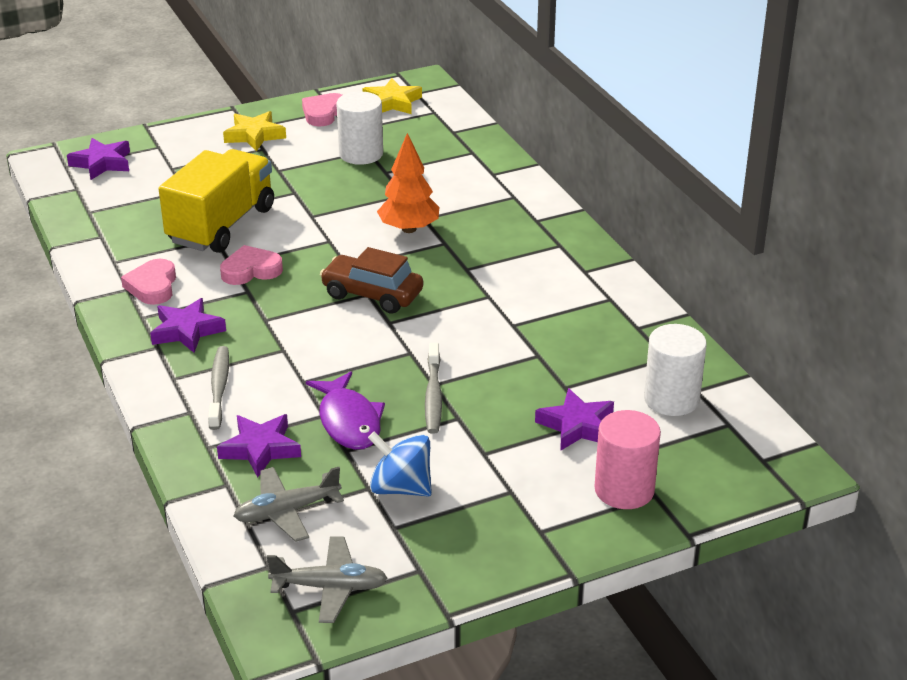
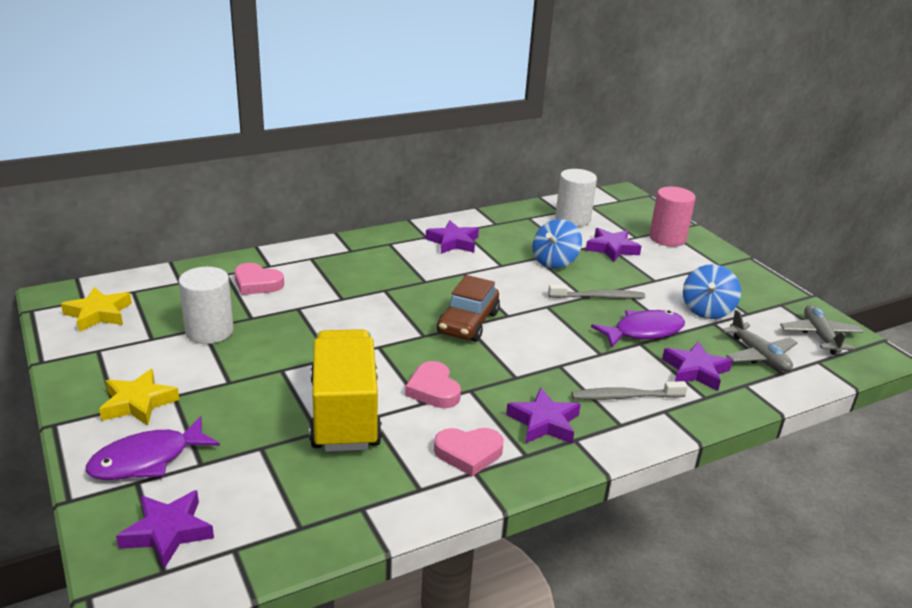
camera: 95 degrees left, 5 degrees down
yellow truck [159,149,274,253] -> yellow truck turned 60 degrees clockwise [309,329,382,452]
pink heart [302,93,342,126] -> pink heart moved to [234,263,284,295]
orange tree [377,133,439,233] -> none
none -> purple fish [86,416,220,480]
none -> purple star [426,220,479,254]
none -> blue spinning top [532,219,582,269]

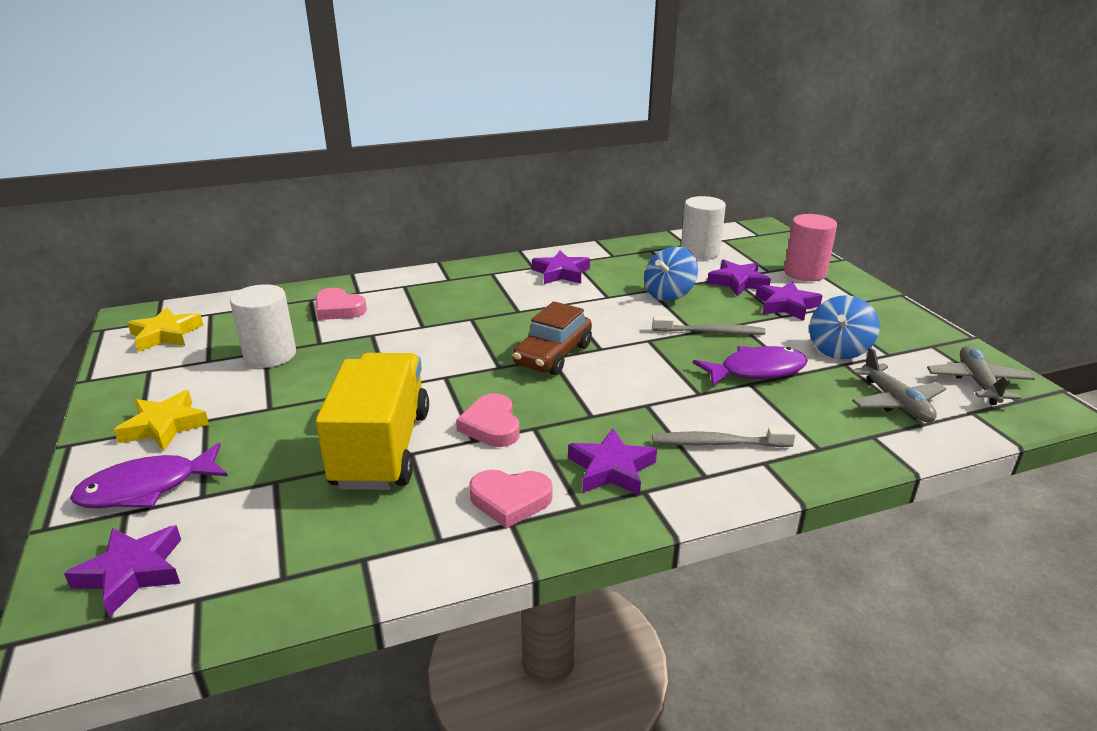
camera: 10 degrees right, 0 degrees up
purple star [662,341,733,391] -> purple star moved to [756,281,823,321]

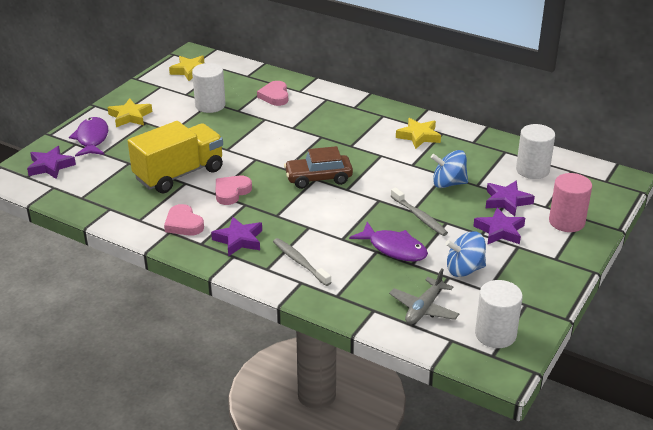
camera: 50 degrees right, 5 degrees up
purple fish [70,443,228,508] -> purple fish turned 60 degrees clockwise [69,117,108,157]
purple star [532,250,590,284] -> yellow star [396,118,441,149]
grey plane [927,346,1035,405] -> white cylinder [475,280,523,348]

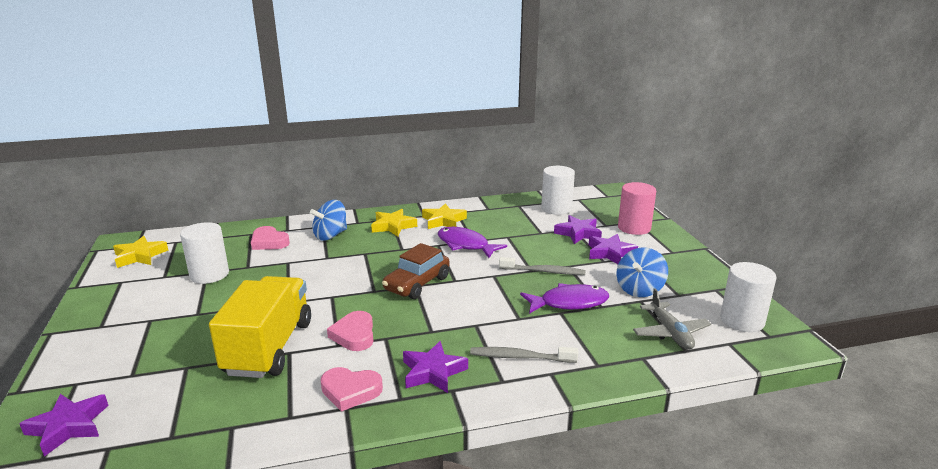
camera: 45 degrees left, 10 degrees down
purple fish [69,117,108,157] -> purple fish moved to [438,227,507,258]
yellow star [108,98,152,127] -> yellow star moved to [371,209,417,236]
blue spinning top [431,150,468,188] -> blue spinning top moved to [310,200,347,241]

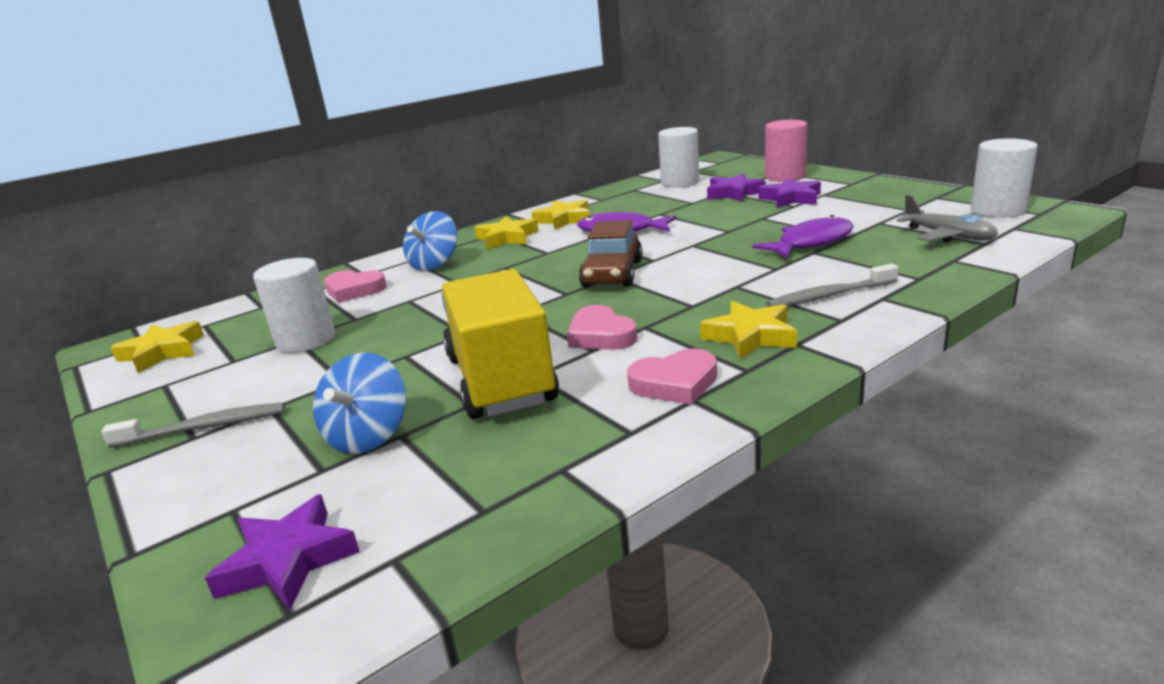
camera: 20 degrees left, 0 degrees up
purple star [403,341,468,393] -> yellow star [700,301,797,359]
grey toothbrush [499,257,585,275] -> grey toothbrush moved to [101,402,285,448]
blue spinning top [617,247,668,297] -> blue spinning top moved to [313,352,406,454]

